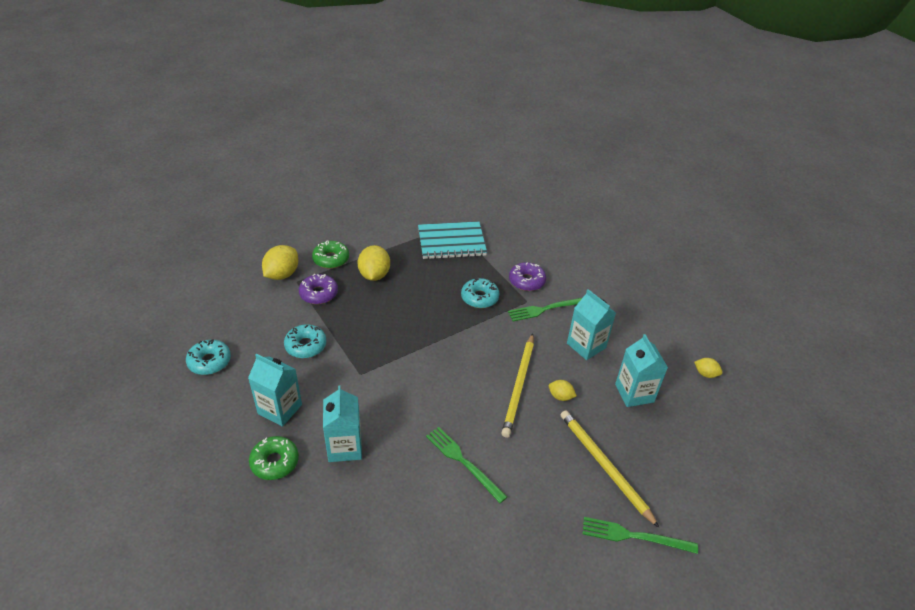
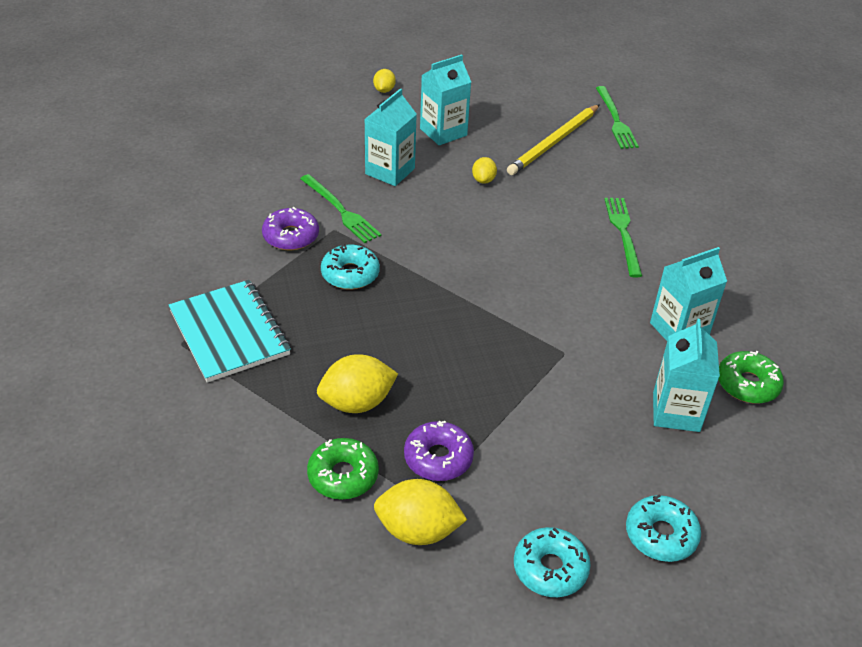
camera: 110 degrees left, 0 degrees up
turquoise donut [284,324,326,358] -> turquoise donut moved to [514,527,591,597]
green fork [426,427,507,503] -> green fork turned 150 degrees clockwise [604,198,642,277]
yellow pencil [502,334,534,438] -> none

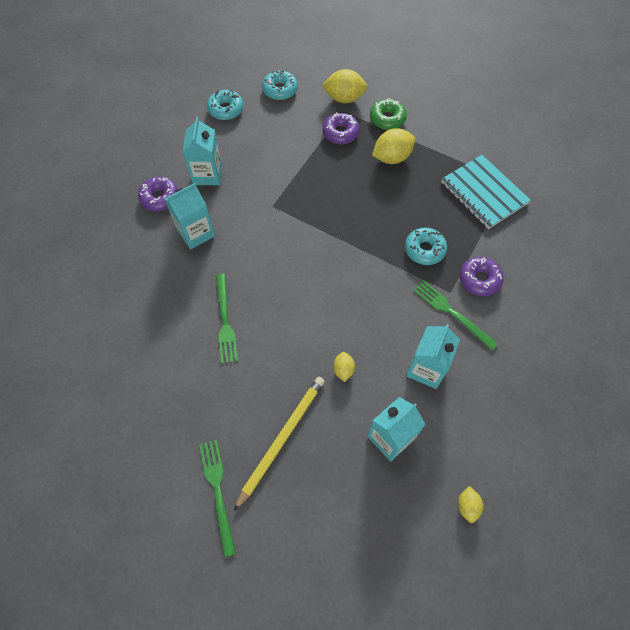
camera: 175 degrees right, 20 degrees up
green donut [718,351,784,403] -> purple donut [138,177,178,211]

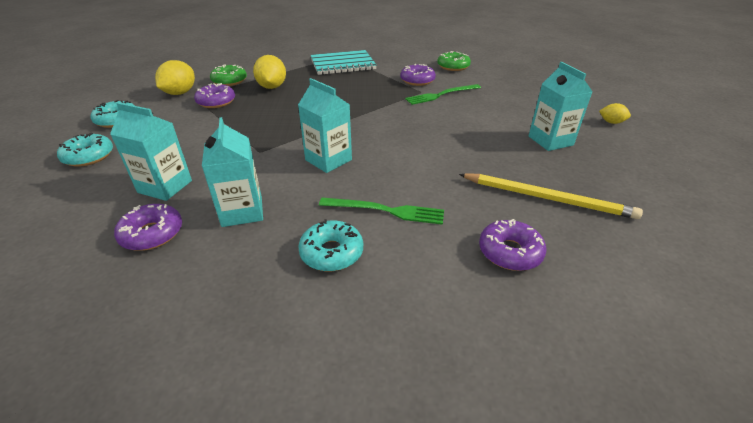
camera: 70 degrees left, 25 degrees down
green fork [199,440,236,557] -> none
yellow pencil [234,377,325,511] -> yellow pencil turned 150 degrees clockwise [459,174,643,219]
yellow lemon [333,352,355,382] -> none
turquoise donut [405,228,447,265] -> turquoise donut moved to [298,219,363,271]
turquoise carton [406,324,460,389] -> turquoise carton moved to [298,78,352,173]
none -> green donut [437,51,471,71]
none -> purple donut [479,219,546,271]

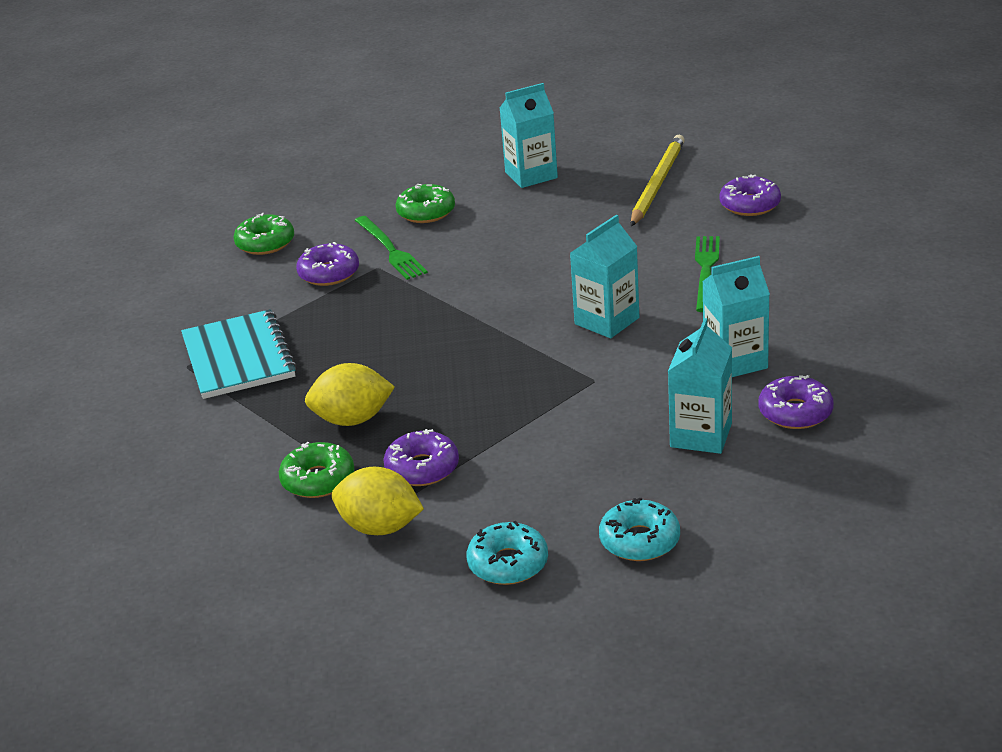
camera: 90 degrees left, 5 degrees down
turquoise donut [298,219,363,271] -> none
yellow lemon [599,103,631,124] -> none
none -> green donut [395,184,455,223]

